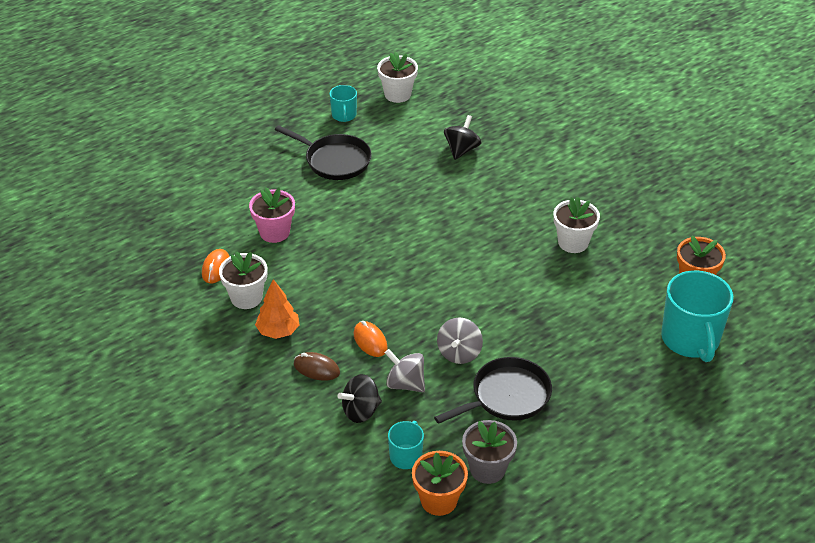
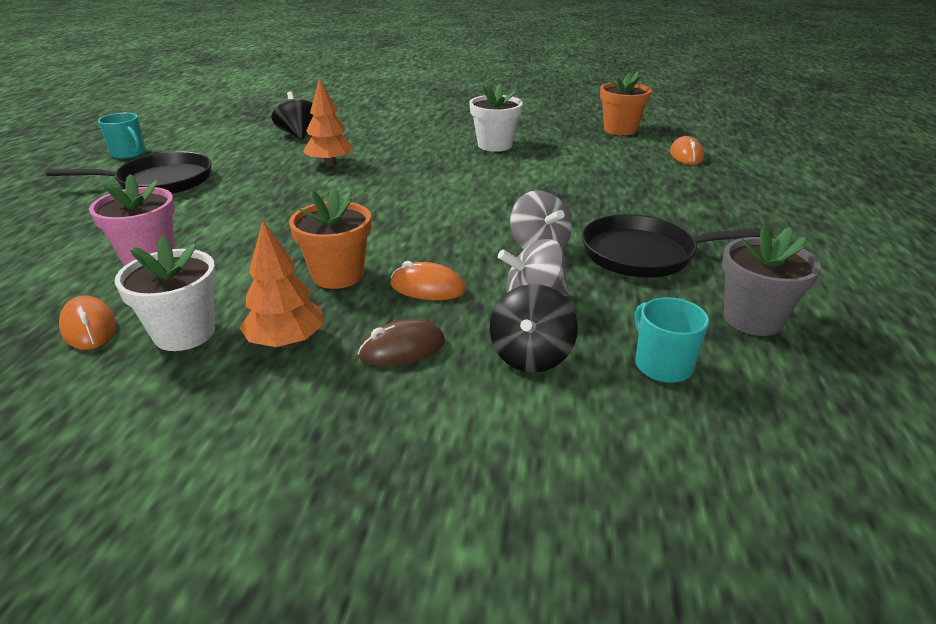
camera: 45 degrees left, 10 degrees down
white flower pot [377,52,418,103] -> none
orange flower pot [412,451,468,516] -> orange flower pot moved to [289,188,371,289]
black pan [434,357,552,424] -> black pan turned 105 degrees counterclockwise [582,214,770,278]
turquoise mug [661,270,733,362] -> orange mouse [670,136,704,165]
none -> orange tree [303,78,354,166]

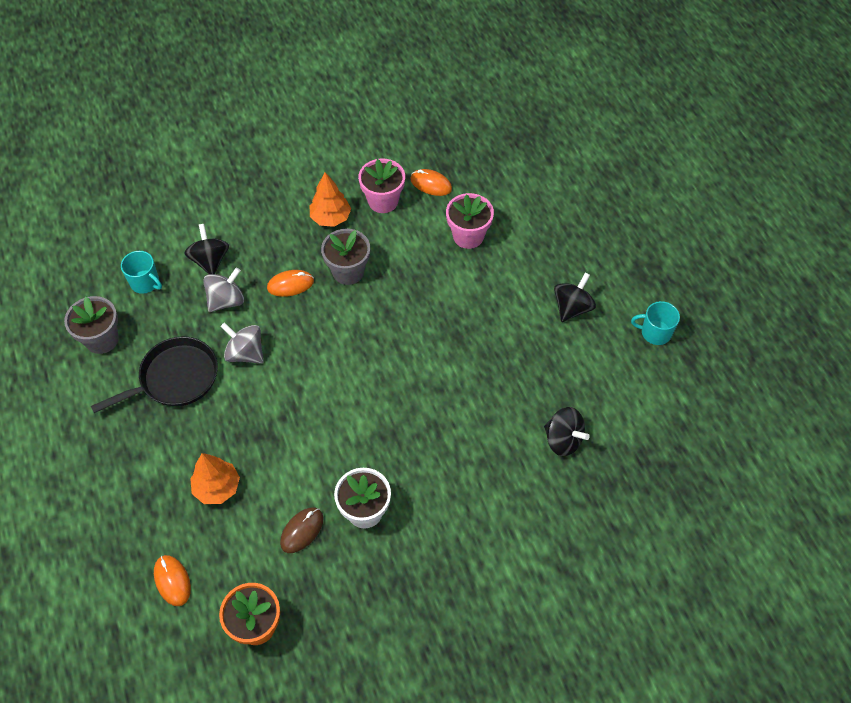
camera: 150 degrees right, 25 degrees up
black pan [46,151,212,194] -> black spinning top [554,272,596,322]
white flower pot [115,236,217,351] -> pink flower pot [358,159,405,213]
orange flower pot [289,188,371,289] -> grey flower pot [321,229,370,285]
orange tree [303,78,354,166] -> orange tree moved to [190,453,240,504]
brown mouse [358,319,445,367] -> brown mouse moved to [280,507,324,553]

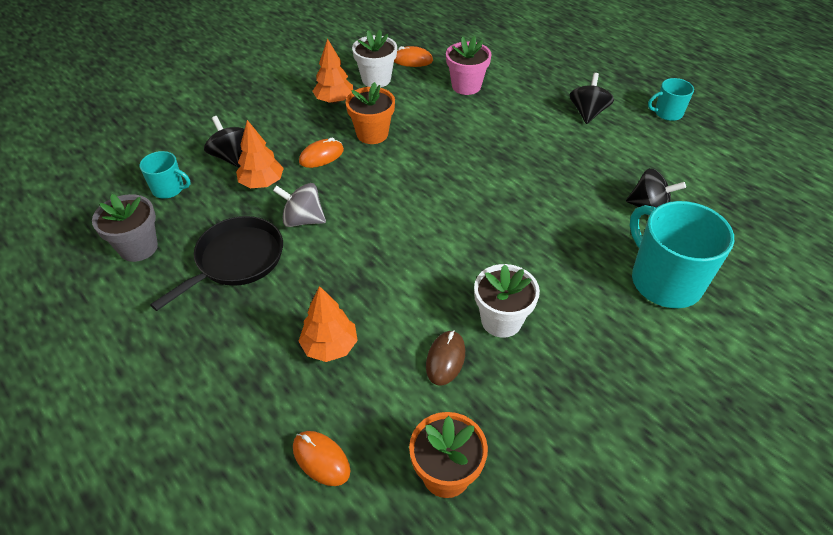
camera: 20 degrees left, 10 degrees down
grey spinning top [203,267,244,312] -> orange tree [236,120,284,188]
grey flower pot [321,229,370,285] -> orange flower pot [346,82,395,144]
pink flower pot [358,159,405,213] -> white flower pot [352,30,397,88]
none -> turquoise mug [630,201,734,308]

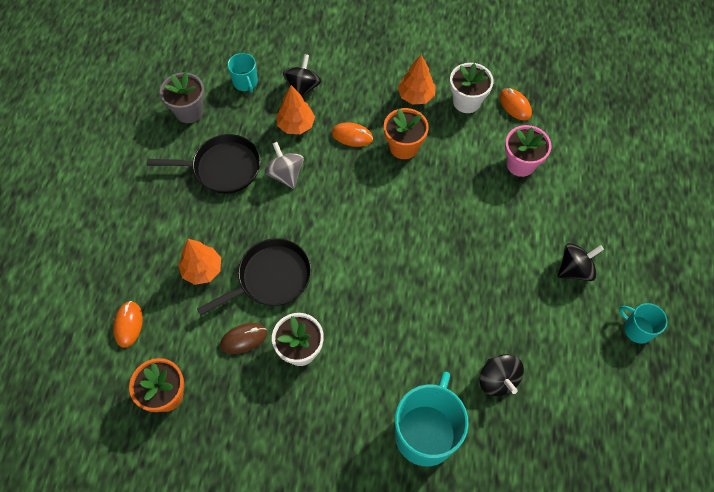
camera: 50 degrees right, 15 degrees up
none -> black pan [197,238,311,315]

